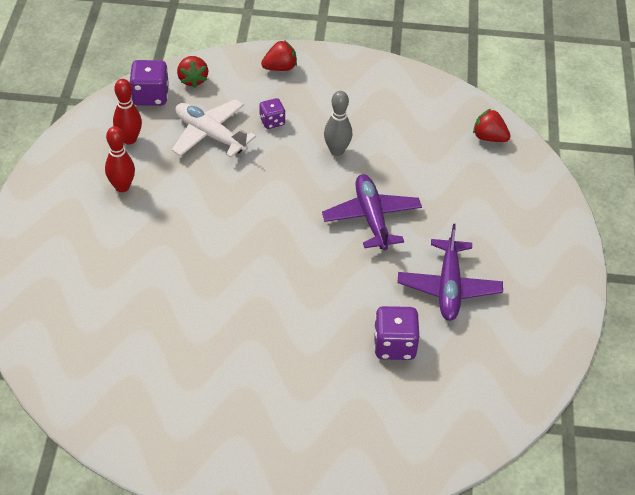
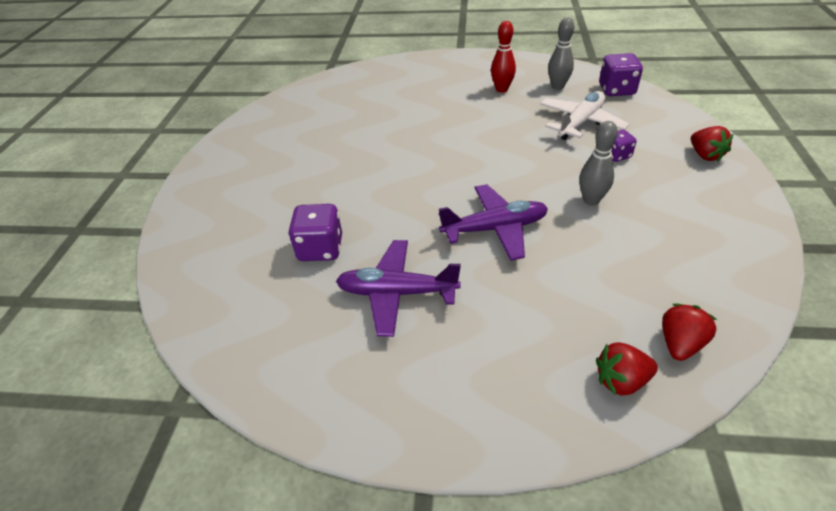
camera: 95 degrees right, 5 degrees down
red bowling pin [113,79,142,144] -> grey bowling pin [548,17,574,90]
red strawberry [177,56,208,88] -> red strawberry moved to [596,342,658,396]

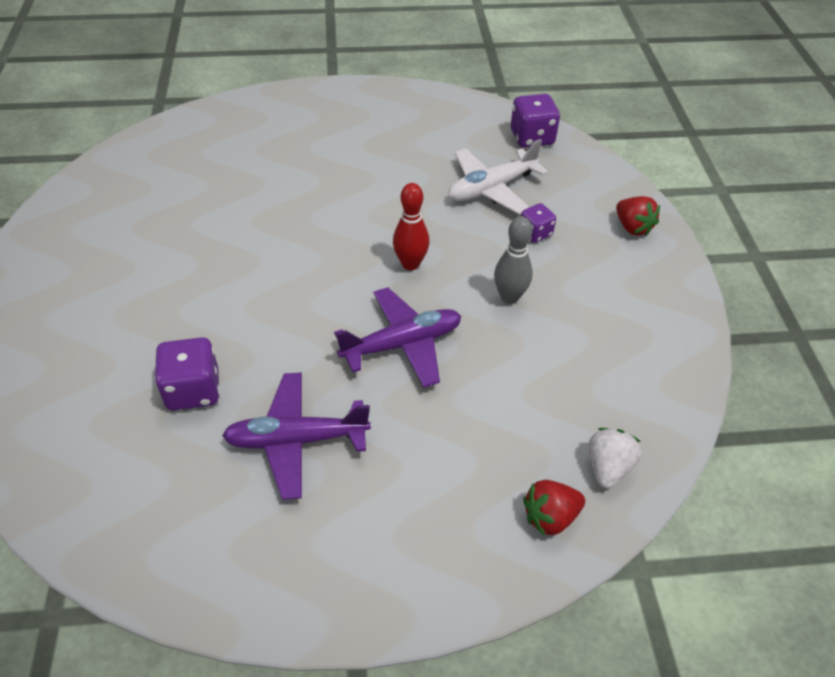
camera: 15 degrees left, 5 degrees up
red bowling pin [491,21,516,93] -> red bowling pin moved to [393,183,429,270]
white plane [540,91,629,140] -> white plane turned 150 degrees counterclockwise [448,139,548,214]
grey bowling pin [548,17,574,90] -> none
red strawberry [662,304,717,361] -> white strawberry [589,428,641,489]

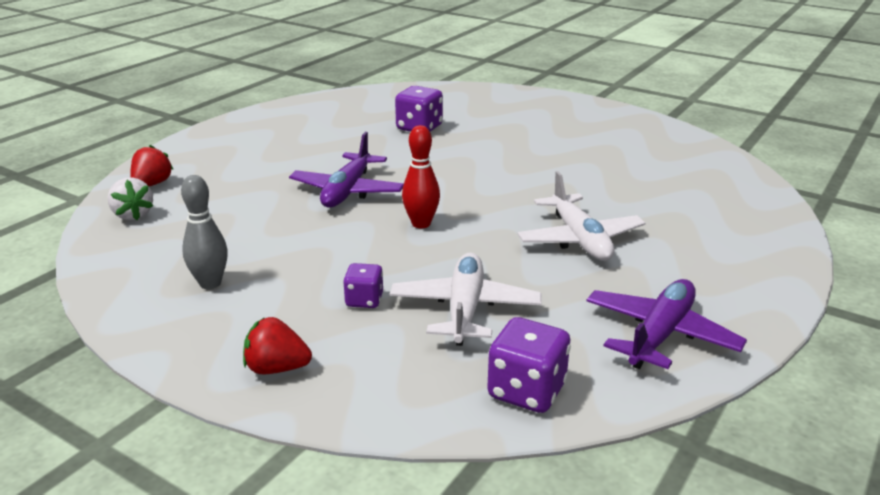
camera: 130 degrees right, 20 degrees down
purple plane [222,372,371,500] -> purple plane moved to [586,279,747,369]
grey bowling pin [494,216,533,304] -> grey bowling pin moved to [181,175,228,289]
none -> white plane [517,171,645,261]

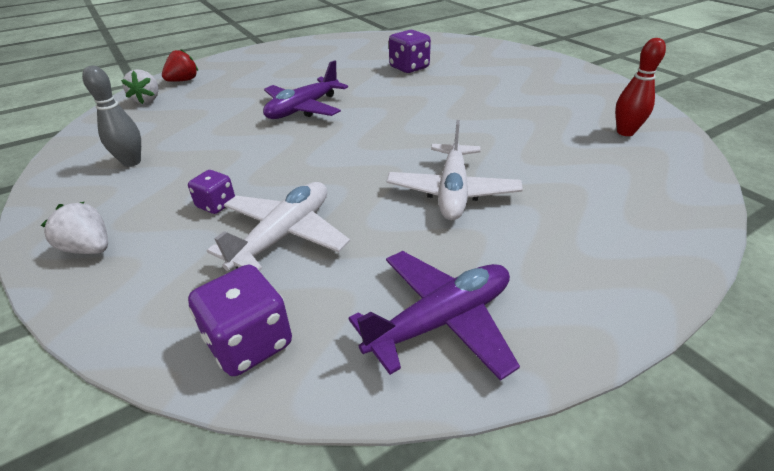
camera: 25 degrees right, 10 degrees up
red strawberry [243,317,312,374] -> white strawberry [41,202,108,254]
red bowling pin [402,125,440,228] -> red bowling pin moved to [615,38,666,136]

